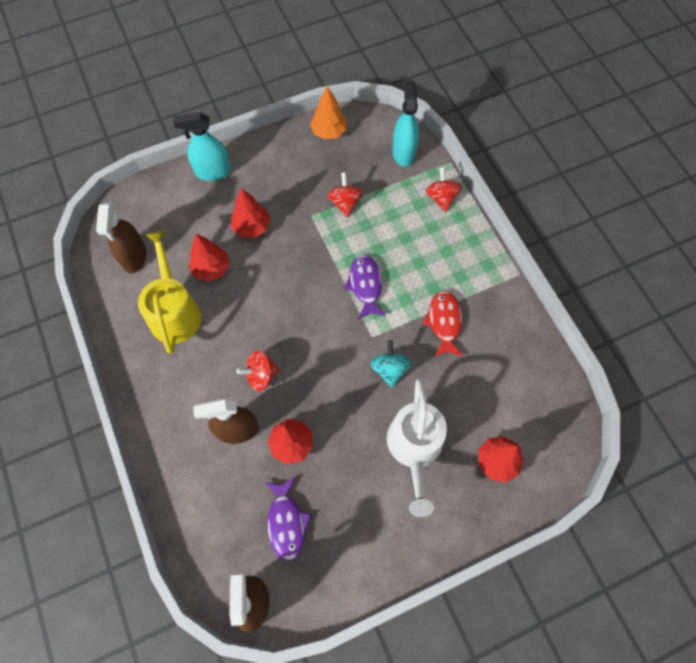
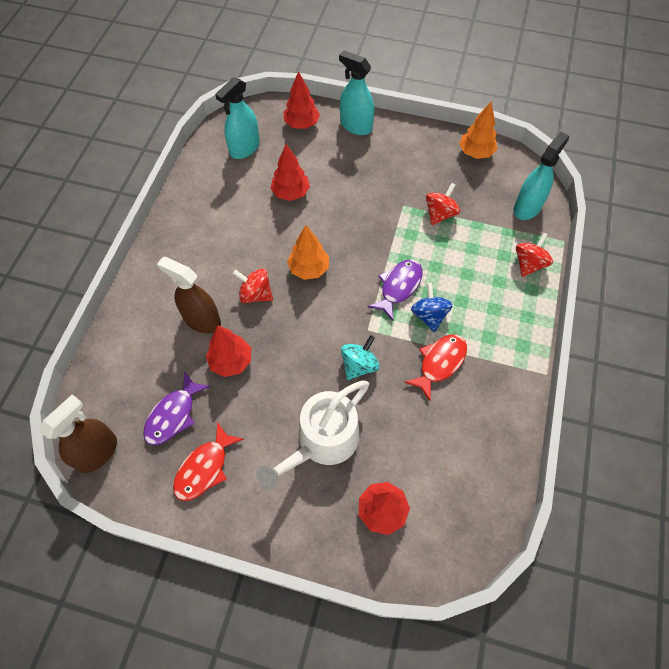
camera: 40 degrees right, 5 degrees down
brown spray bottle [96,202,146,273] -> turquoise spray bottle [215,77,260,159]
yellow watering can [138,230,202,354] -> none
red tree [231,188,271,238] -> red tree moved to [283,71,320,129]
none -> red fish [173,421,244,501]
none -> orange tree [287,225,329,280]
none -> blue spinning top [411,283,453,332]

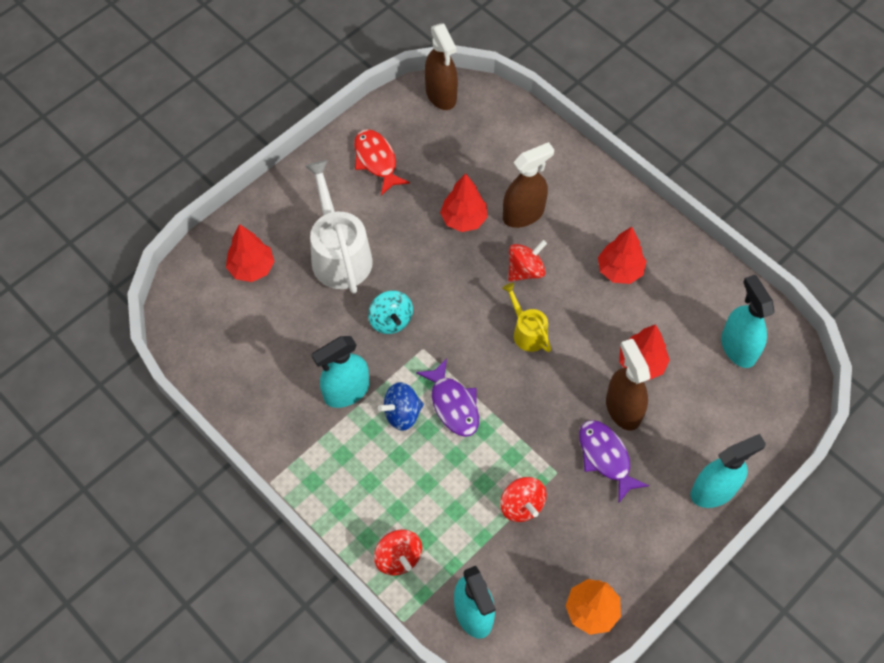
camera: 120 degrees right, 0 degrees up
purple fish [143,371,210,446] -> purple fish moved to [579,420,649,502]
red tree [283,71,320,129] -> red tree moved to [598,227,646,284]
orange tree [287,225,329,280] -> yellow watering can [502,283,551,352]
red fish [404,334,467,401] -> turquoise spray bottle [312,336,369,408]
blue spinning top [411,283,453,332] -> blue spinning top turned 135 degrees clockwise [378,382,424,431]
none -> brown spray bottle [606,339,650,431]

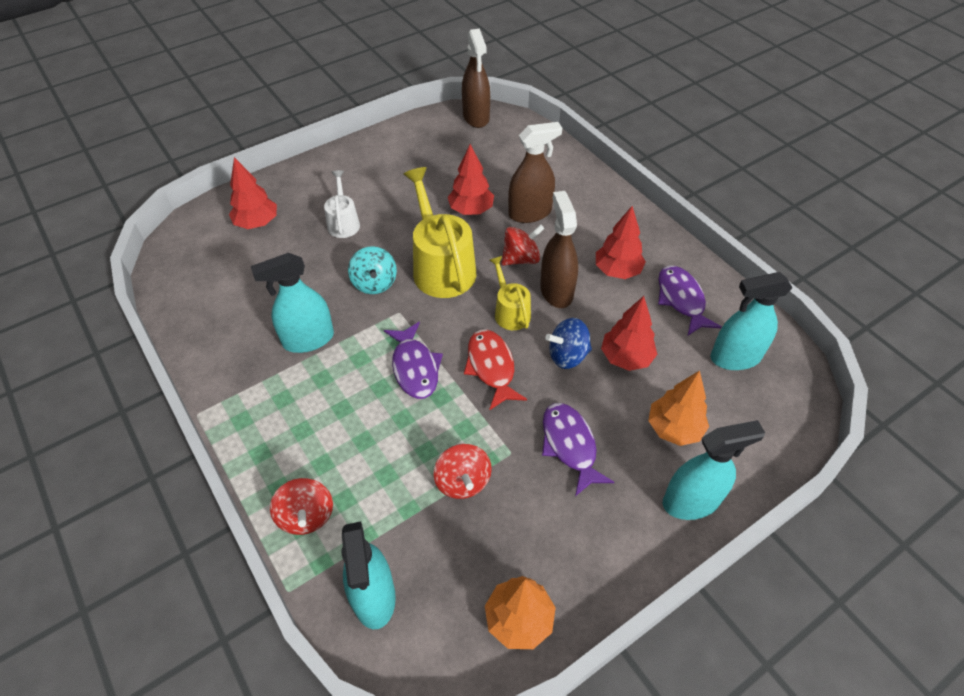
camera: 10 degrees right, 10 degrees down
white watering can [305,160,373,294] -> white watering can [324,170,360,238], size x0.55
red fish [354,129,410,195] -> red fish moved to [464,329,527,410]
blue spinning top [378,382,424,431] -> blue spinning top moved to [545,318,592,369]
brown spray bottle [606,339,650,431] -> brown spray bottle moved to [540,191,578,308]
turquoise spray bottle [721,275,775,368] -> turquoise spray bottle turned 90 degrees counterclockwise [710,272,793,370]
none -> yellow watering can [403,167,476,298]
none -> orange tree [648,370,709,446]
none -> purple fish [658,266,722,335]

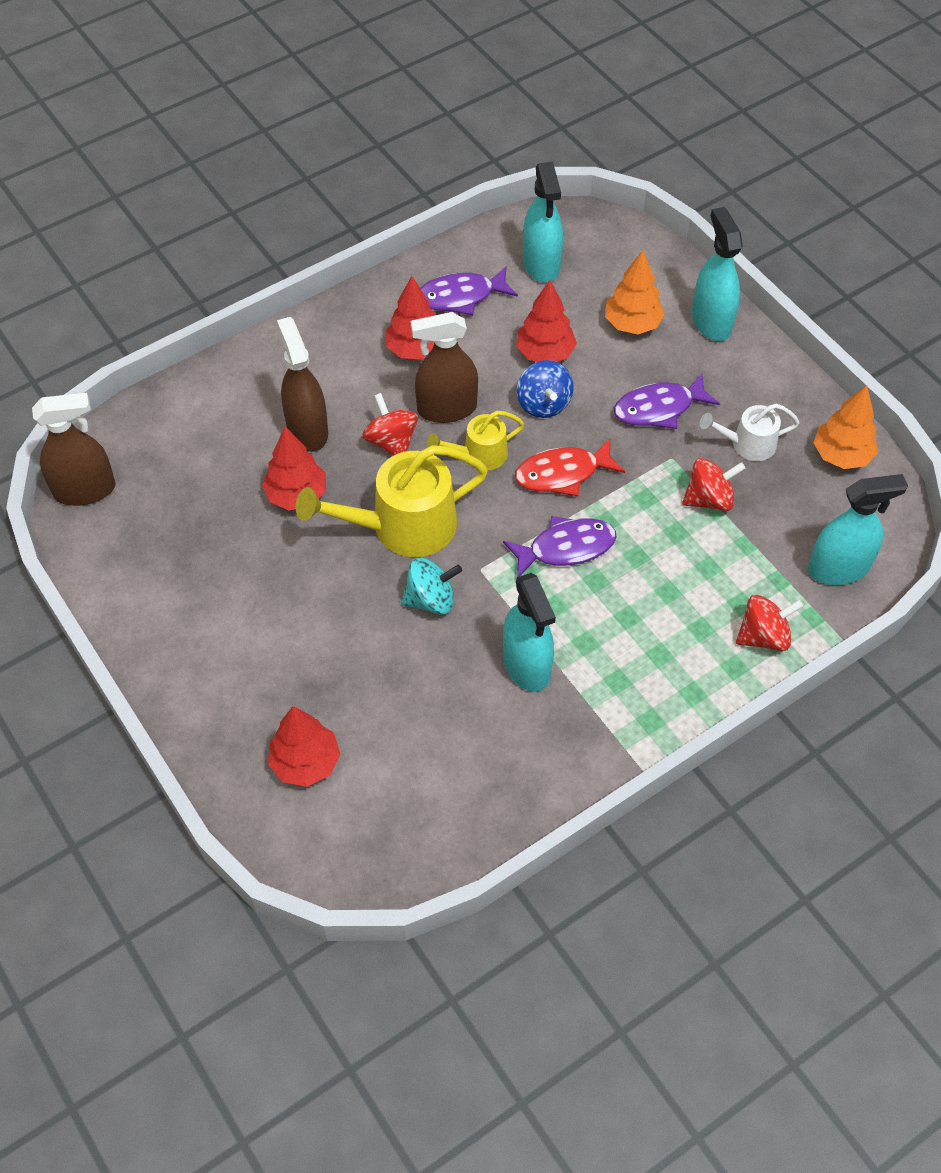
camera: 90 degrees left, 5 degrees up
white watering can [324,170,360,238] -> white watering can moved to [700,404,800,461]

